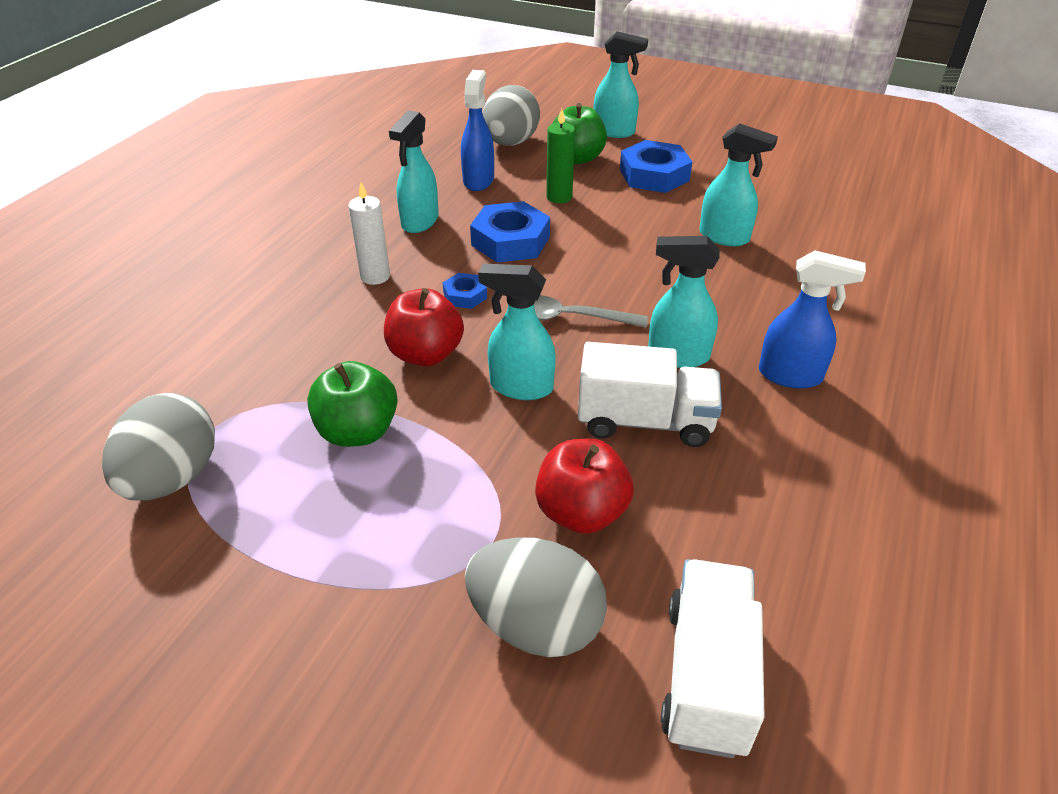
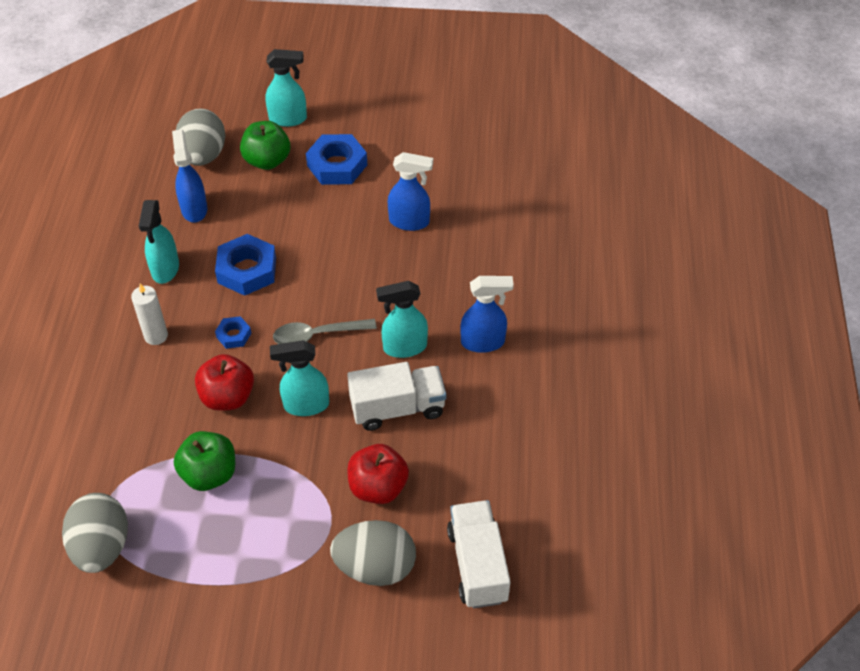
camera: 20 degrees left, 10 degrees up
green candle [546,109,575,203] -> none
turquoise spray bottle [699,123,778,246] -> blue spray bottle [388,152,433,231]

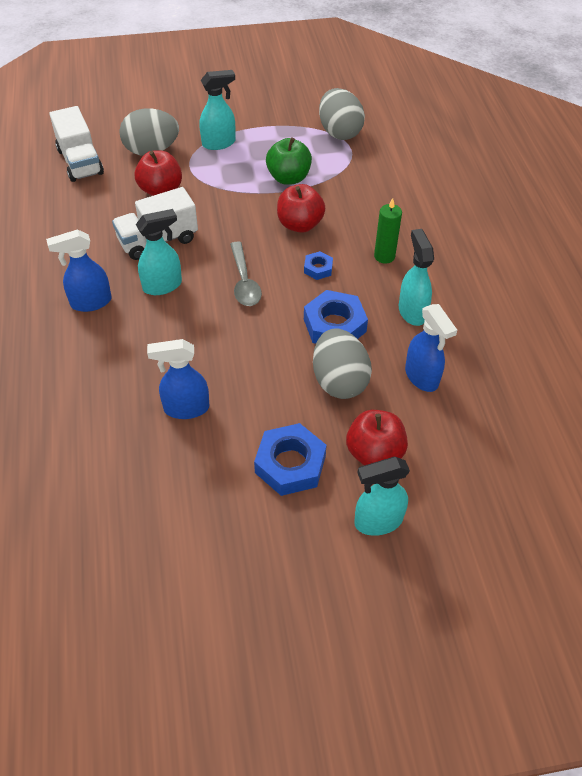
camera: 165 degrees right, 0 degrees up
white candle [131,283,168,345] -> green candle [374,198,402,264]
grey egg [176,108,226,166] -> grey egg moved to [313,328,372,399]
green apple [240,121,290,170] -> red apple [346,410,408,466]
turquoise spray bottle [270,340,329,416] -> turquoise spray bottle moved to [199,70,236,150]
grey spoon [273,319,377,344] -> grey spoon turned 105 degrees clockwise [230,241,262,306]

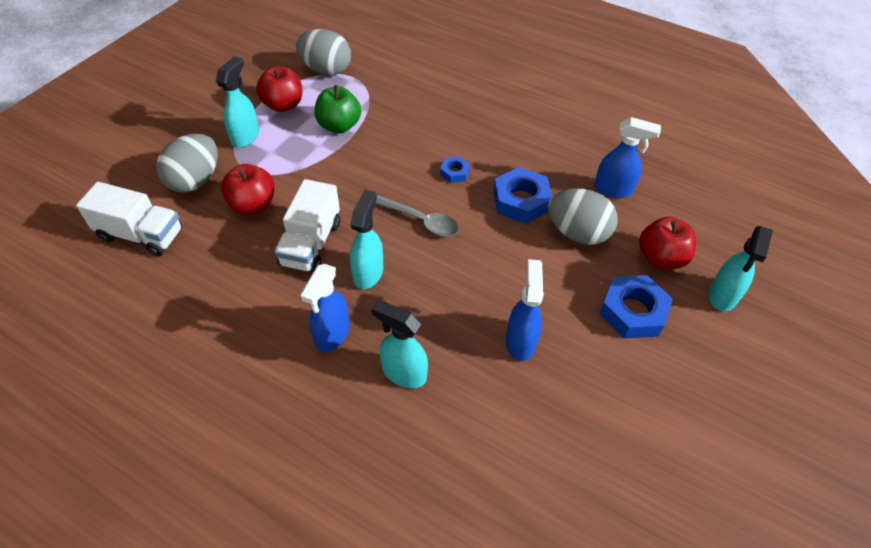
camera: 50 degrees left, 0 degrees up
blue spray bottle [147,339,209,419] -> blue spray bottle turned 150 degrees clockwise [506,259,544,361]
red apple [277,184,325,233] -> red apple moved to [256,66,302,112]
green candle [374,198,402,264] -> none
turquoise spray bottle [399,229,434,326] -> turquoise spray bottle moved to [371,300,428,388]

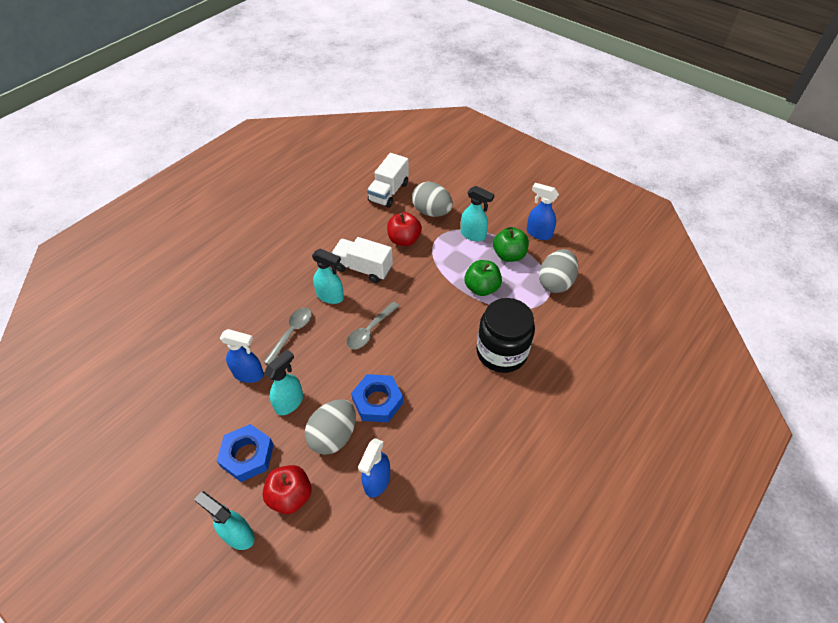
camera: 100 degrees right, 0 degrees up
red apple [256,66,302,112] -> green apple [493,227,529,262]
blue spray bottle [300,264,350,352] -> blue spray bottle moved to [527,183,559,240]
turquoise spray bottle [371,300,428,388] -> turquoise spray bottle moved to [264,349,303,415]
blue nut [440,156,470,183] -> none
none -> grey spoon [264,308,312,364]
none -> black jar [476,298,535,373]

